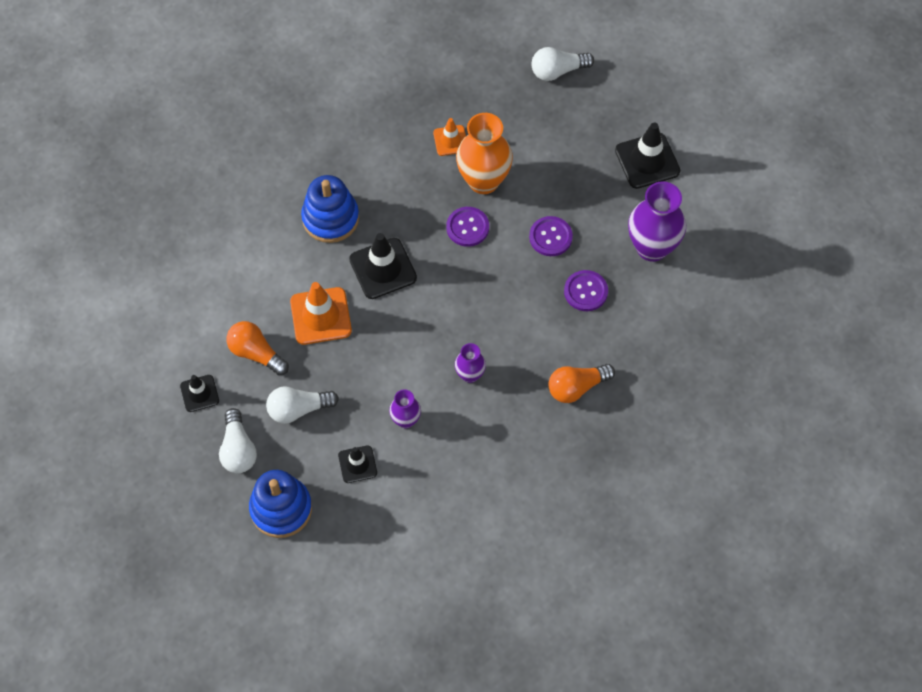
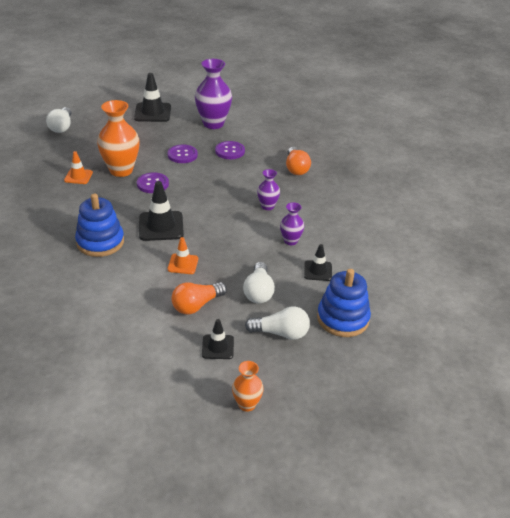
camera: 75 degrees left, 25 degrees down
orange traffic cone [290,282,352,345] -> orange traffic cone [168,237,198,274], size x0.59
none -> orange vase [232,361,264,412]

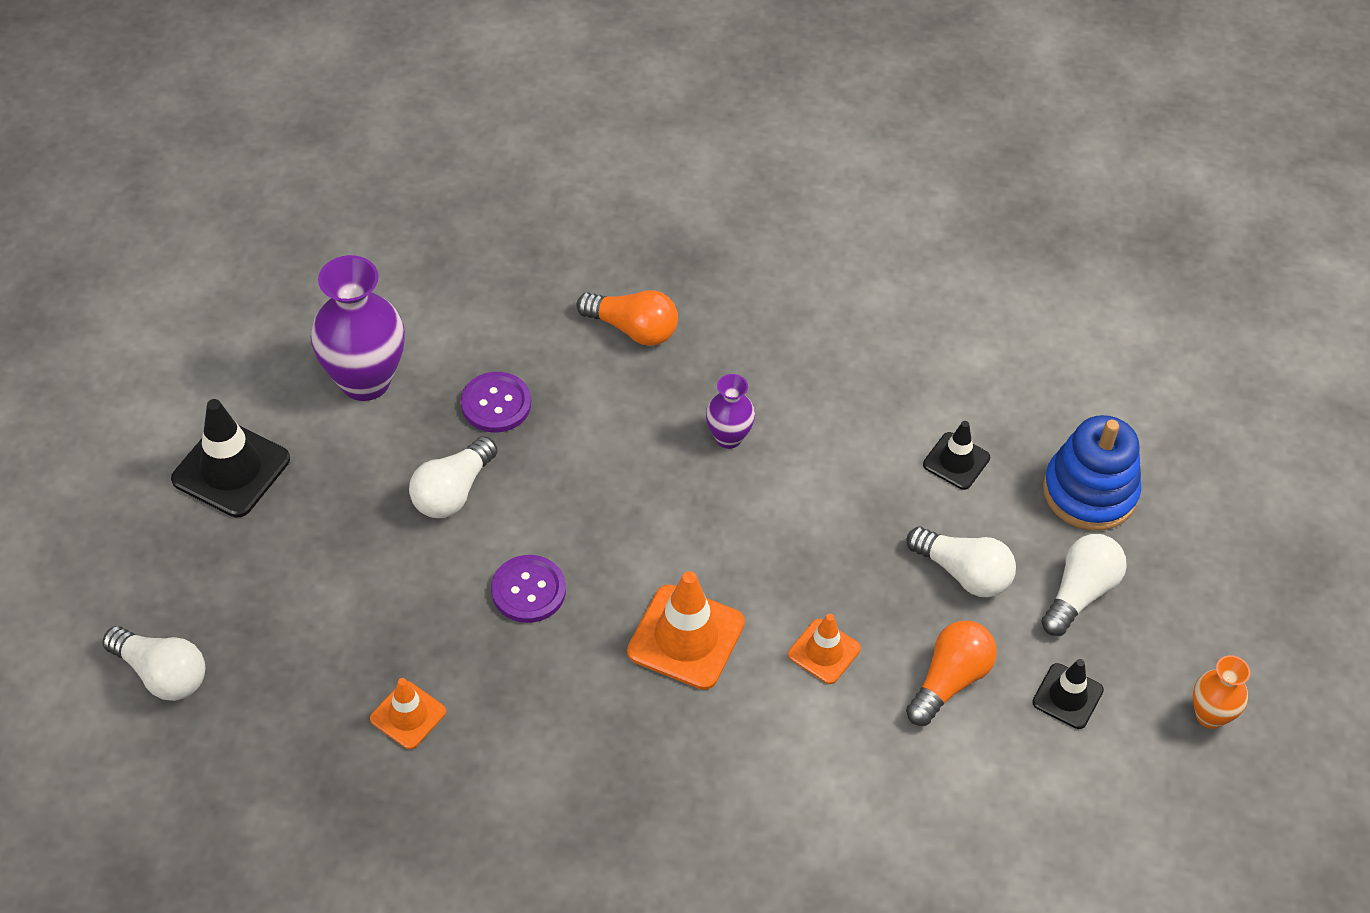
camera: 60 degrees left, 15 degrees up
blue stacking toy [75,194,124,257] -> none
orange vase [97,100,140,177] -> none
black traffic cone [139,181,184,241] -> orange traffic cone [627,571,745,690]
purple button [168,145,198,163] -> white light bulb [409,436,498,518]
orange light bulb [171,282,227,315] -> orange light bulb turned 135 degrees counterclockwise [906,621,997,726]
purple vase [280,202,304,245] -> none

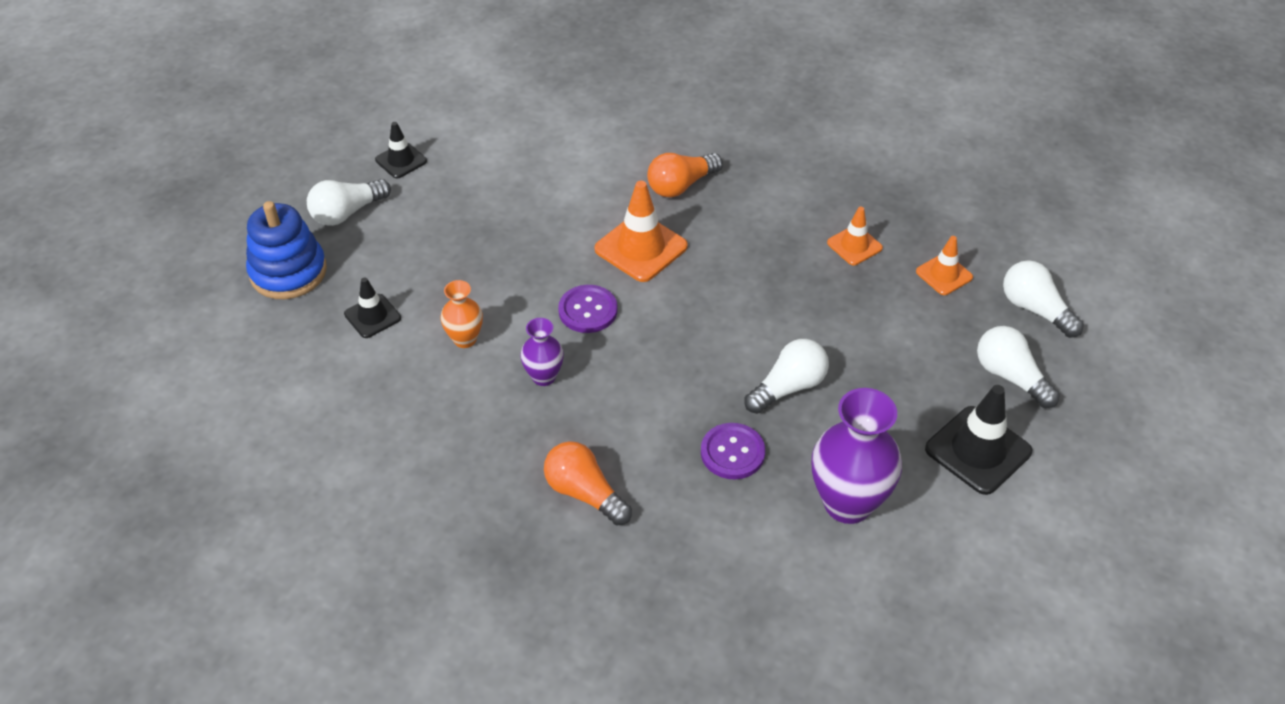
camera: 160 degrees left, 5 degrees down
purple button [491,555,566,623] -> purple button moved to [558,285,618,333]
orange traffic cone [788,614,861,684] -> orange traffic cone moved to [916,236,973,295]
white light bulb [906,527,1016,597] -> white light bulb moved to [977,326,1060,408]
orange light bulb [906,621,997,726] -> orange light bulb moved to [647,153,723,197]
orange vase [1193,655,1250,729] -> orange vase moved to [440,280,483,348]

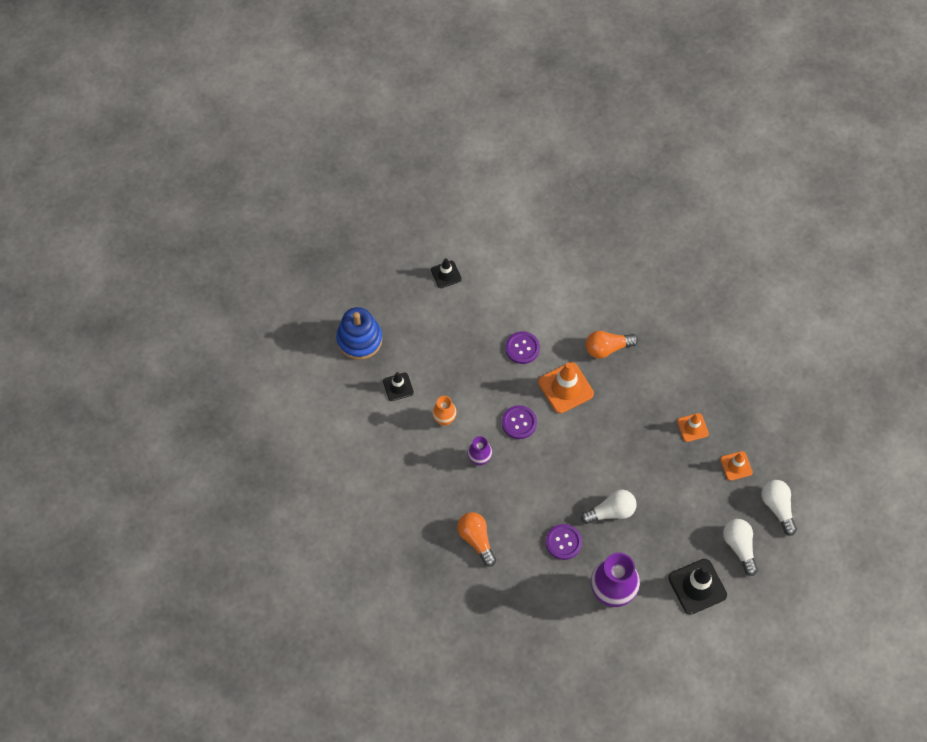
camera: 20 degrees right, 15 degrees up
white light bulb [307,179,391,226] -> none
none -> purple button [505,331,540,364]

